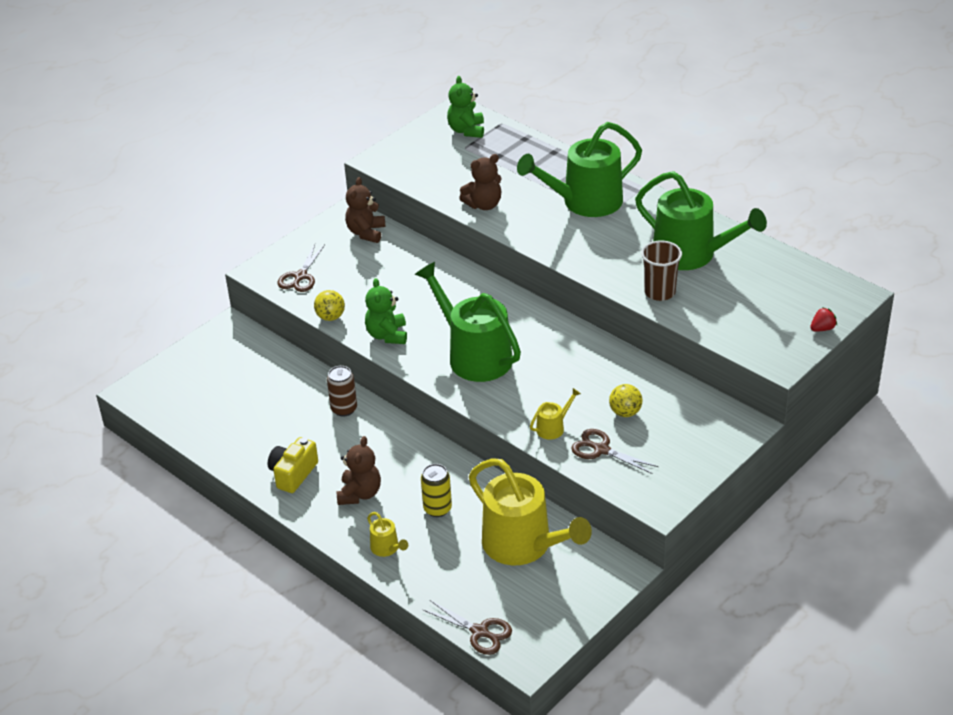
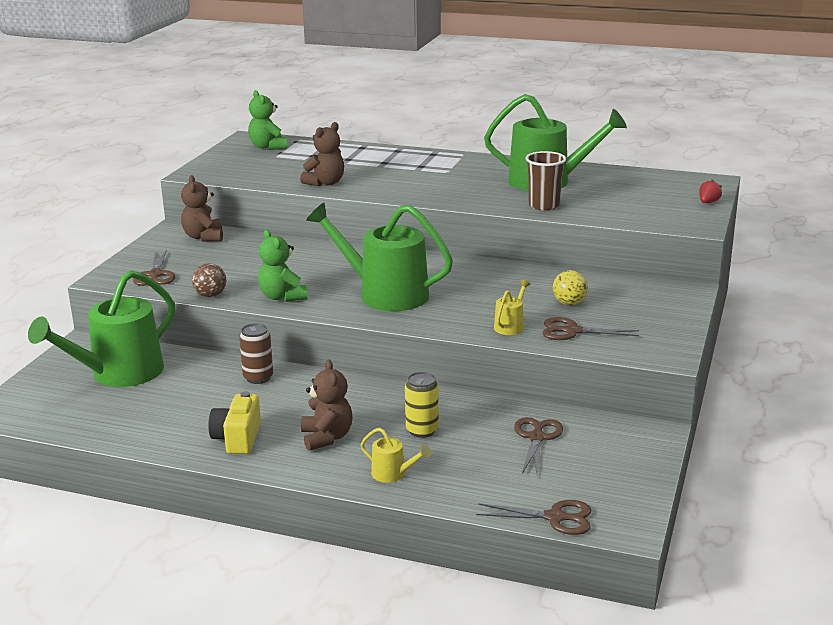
camera: 25 degrees left, 15 degrees down
yellow ball [314,290,345,321] -> brown ball [192,263,226,297]
yellow watering can [469,458,592,565] -> brown scissors [514,417,563,475]
green watering can [517,122,642,217] -> green watering can moved to [28,270,175,387]

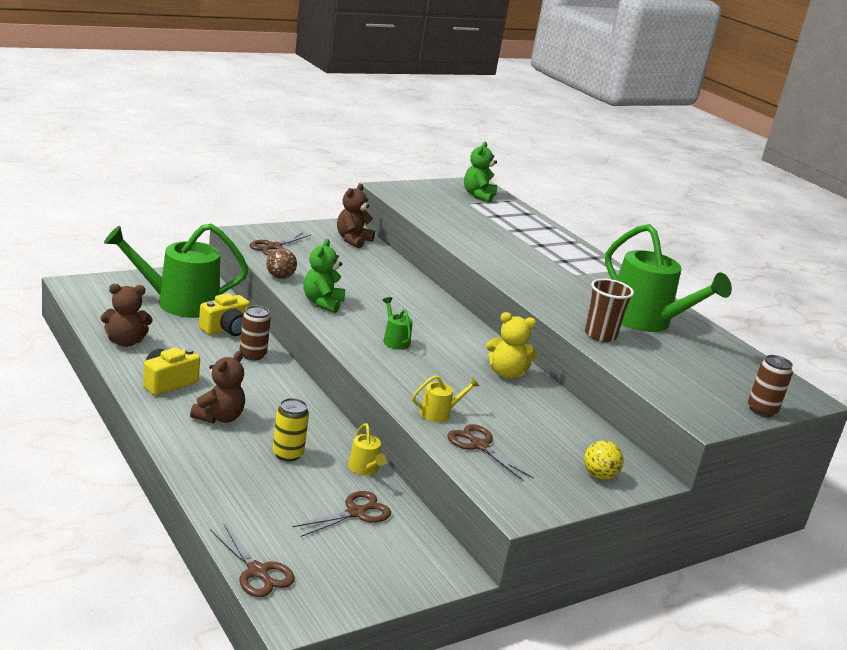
camera: 35 degrees right, 0 degrees up
brown teddy bear [300,122,344,186] -> brown teddy bear moved to [101,284,153,347]
green watering can [306,203,453,311] -> green watering can [382,297,413,350], size x0.42
yellow watering can [360,427,431,483] -> yellow watering can moved to [348,423,387,475]
yellow ball [553,270,588,305] -> yellow ball moved to [584,441,624,480]
red strawberry [699,179,722,203] -> brown can [748,355,793,417]
none -> yellow camera [199,293,250,336]
none -> yellow teddy bear [486,312,537,378]

